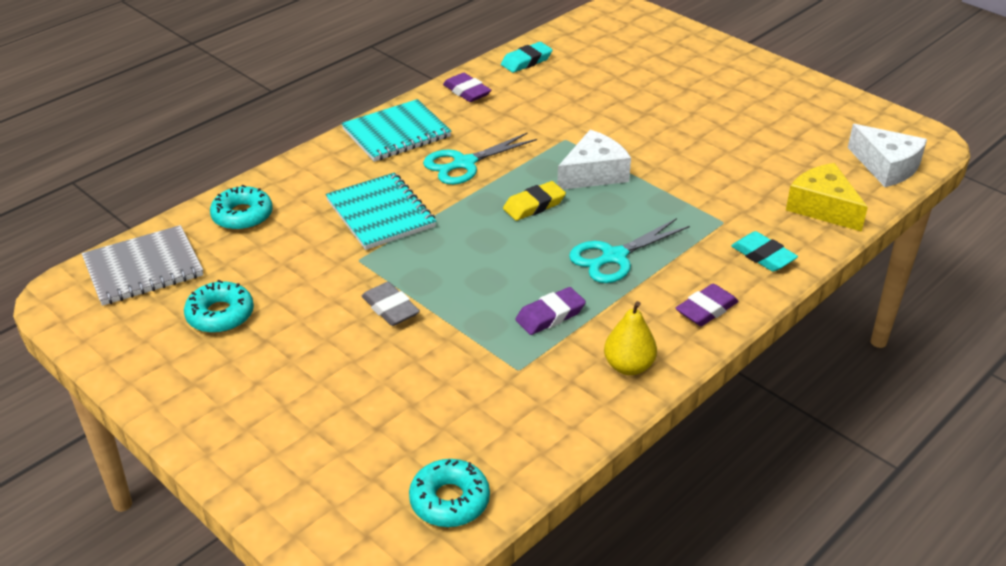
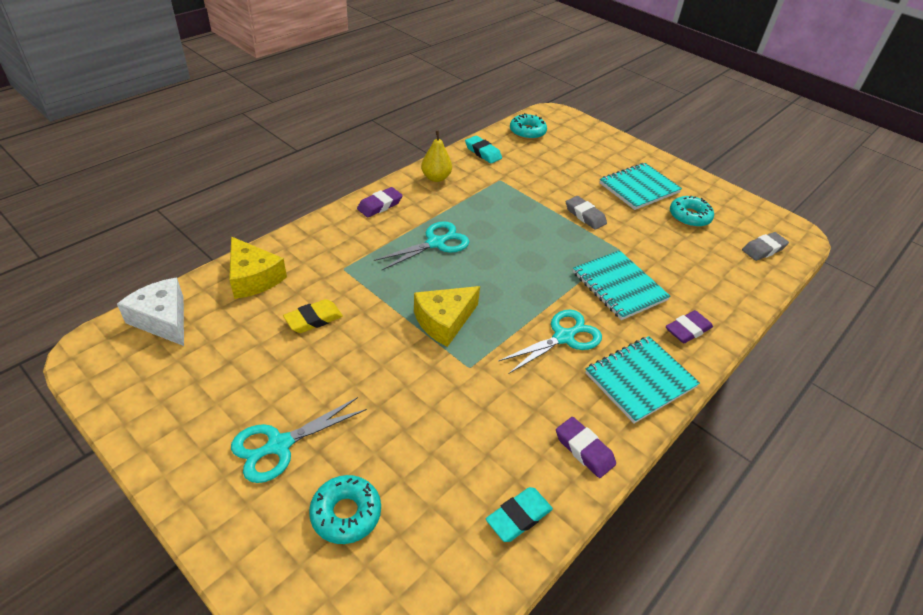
camera: 175 degrees right, 5 degrees up
grey notebook [82,225,203,306] -> grey eraser [742,232,789,261]
turquoise donut [210,185,273,231] -> turquoise donut moved to [309,475,381,544]
yellow eraser [503,181,566,221] -> yellow eraser moved to [283,299,343,333]
purple eraser [515,287,586,335] -> purple eraser moved to [666,310,713,343]
white cheese [557,130,631,190] -> yellow cheese [414,286,480,347]
turquoise eraser [731,231,798,271] -> turquoise eraser moved to [465,136,502,163]
none -> turquoise scissors [231,397,367,483]
none -> turquoise notebook [599,163,682,210]

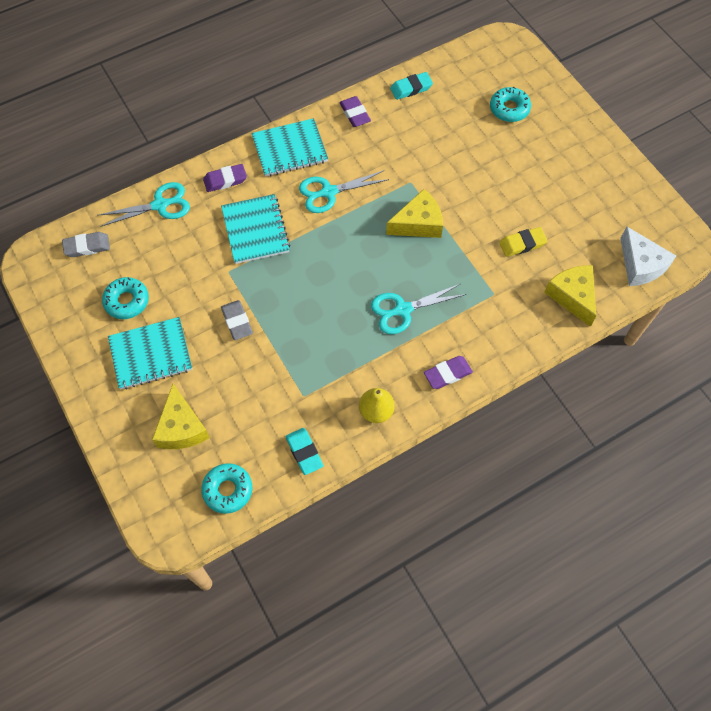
camera: 160 degrees left, 20 degrees up
turquoise scissors [231,397,367,483] -> turquoise scissors moved to [99,182,190,227]
none -> yellow cheese [152,384,210,449]

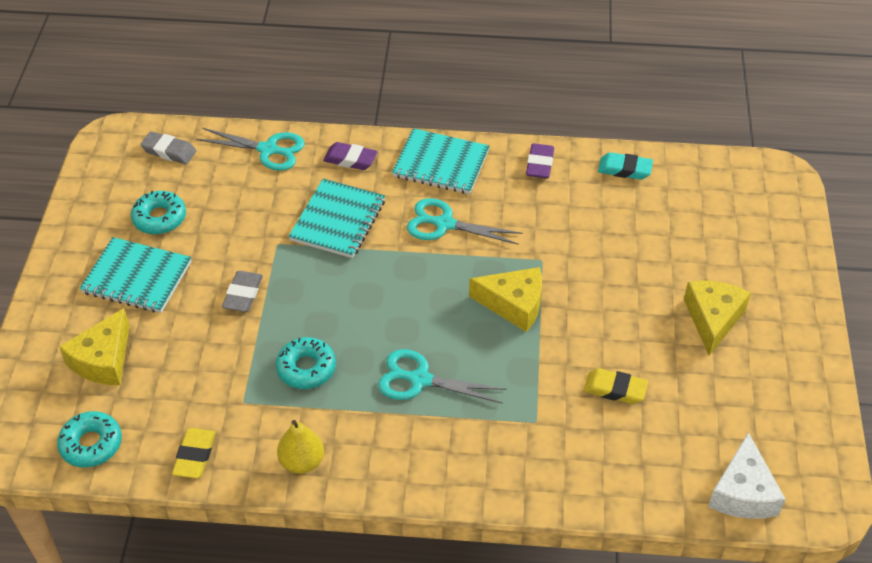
camera: 35 degrees right, 15 degrees down
turquoise eraser [286,428,323,475] -> yellow eraser [172,428,216,479]
purple eraser [424,356,473,389] -> none
turquoise donut [490,87,531,122] -> turquoise donut moved to [276,337,336,389]
yellow cheese [544,265,596,327] -> yellow cheese moved to [684,280,751,355]

